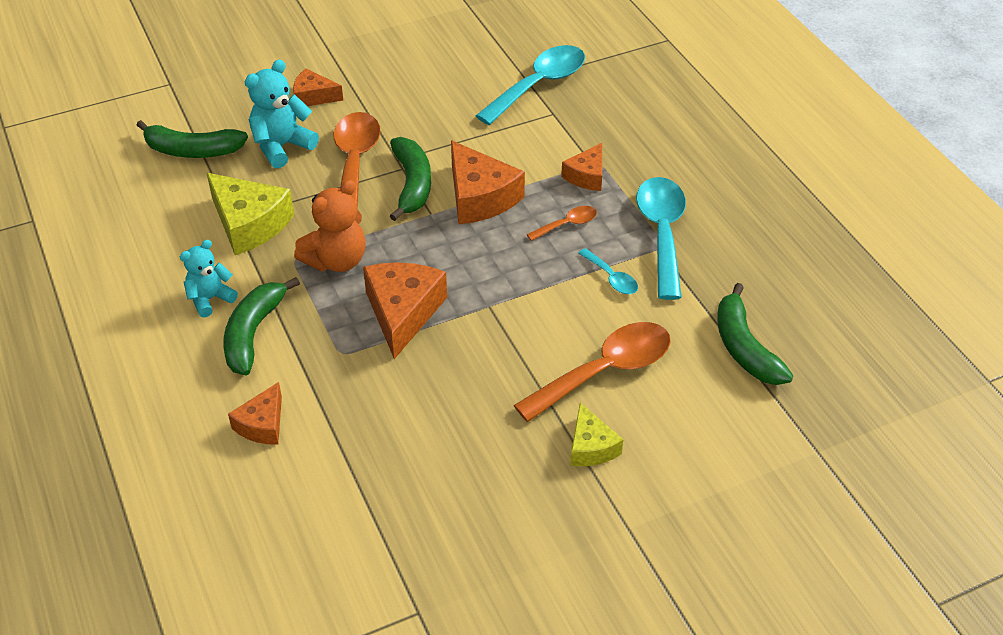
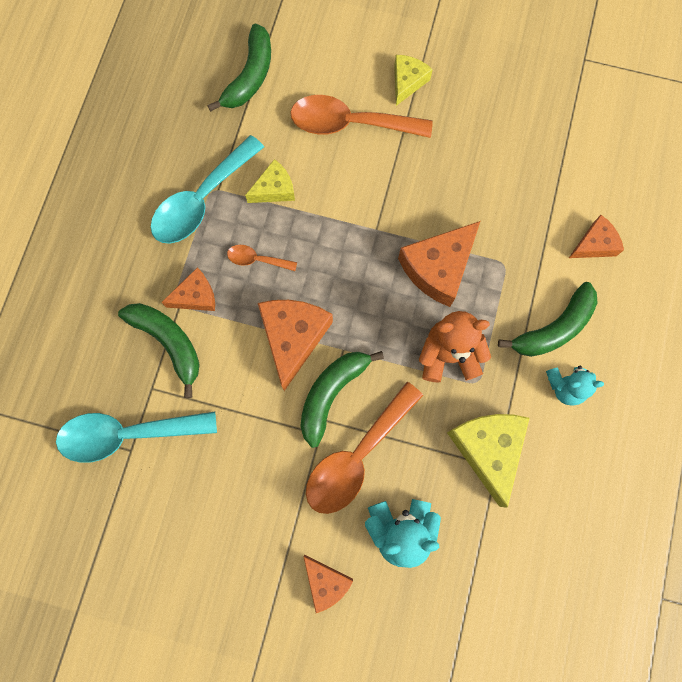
camera: 140 degrees left, 30 degrees up
green banana [137,120,248,158] -> green banana moved to [118,303,200,398]
turquoise spoon [578,248,638,294] -> yellow cheese [245,159,295,203]

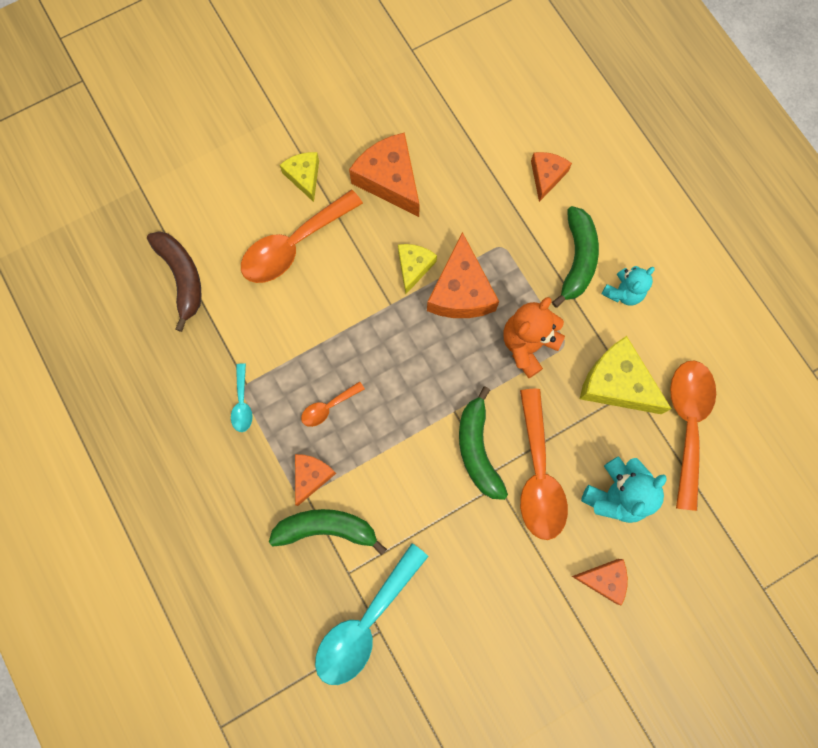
camera: 45 degrees left, 0 degrees up
turquoise spoon [151,135,264,244] -> turquoise spoon [231,363,253,432], size x0.48
green banana [207,24,271,112] -> brown banana [147,231,201,332]
yellow cheese [245,159,295,203] -> yellow cheese moved to [398,244,437,295]
orange cheese [258,300,333,391] -> orange cheese moved to [349,132,420,217]
none -> orange spoon [670,361,716,511]

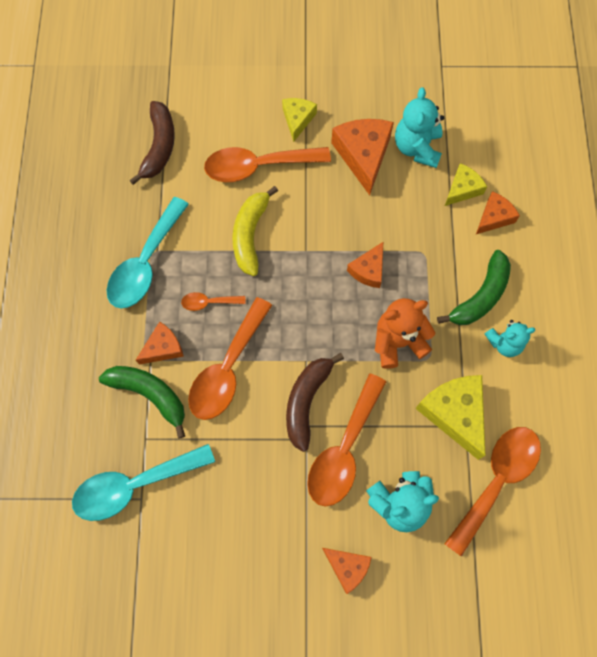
camera: 30 degrees right, 5 degrees down
turquoise spoon [231,363,253,432] -> turquoise spoon [107,197,189,309], size x2.10
yellow cheese [398,244,437,295] -> yellow cheese moved to [445,163,487,206]
orange cheese [427,232,499,318] -> orange cheese [347,242,383,288], size x0.59
green banana [459,386,508,500] -> brown banana [286,353,344,452]
none -> orange spoon [188,297,272,420]
none -> yellow banana [232,186,278,276]
none -> turquoise teddy bear [395,88,444,168]

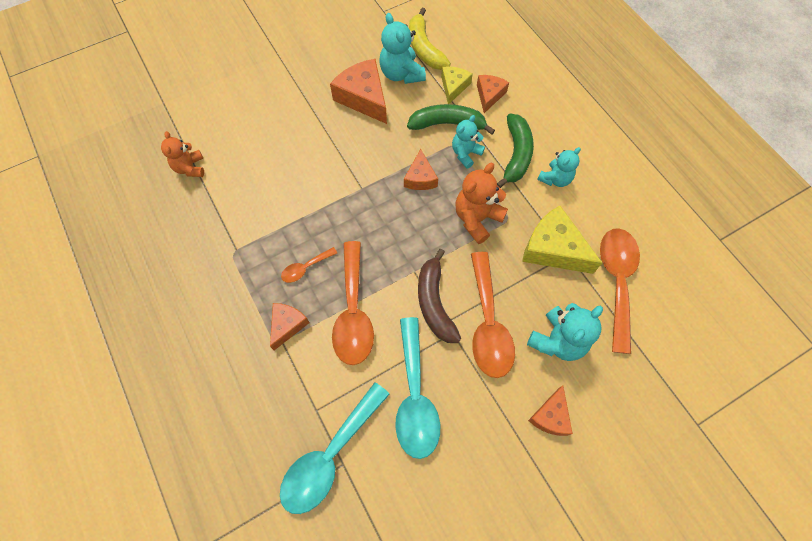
camera: 30 degrees left, 5 degrees down
green banana [99,366,185,439] -> green banana moved to [407,104,495,135]
turquoise spoon [107,197,189,309] -> turquoise spoon moved to [395,317,440,459]
brown banana [129,101,175,185] -> orange teddy bear [161,131,204,177]
orange spoon [204,147,331,182] -> none
yellow banana [232,186,278,276] -> yellow banana moved to [409,8,451,70]
yellow cheese [282,98,317,142] -> none
orange cheese [322,548,372,594] -> orange cheese turned 105 degrees clockwise [528,385,573,436]
none -> turquoise teddy bear [452,115,485,168]

